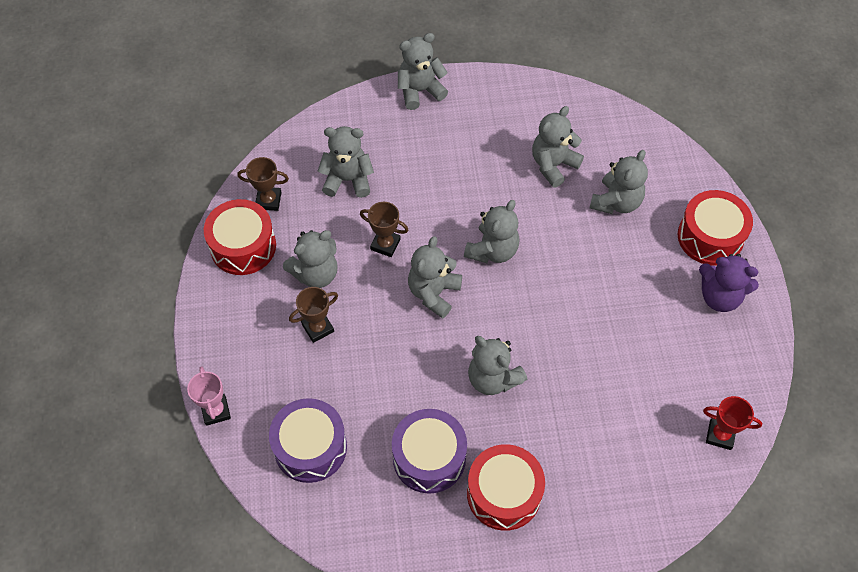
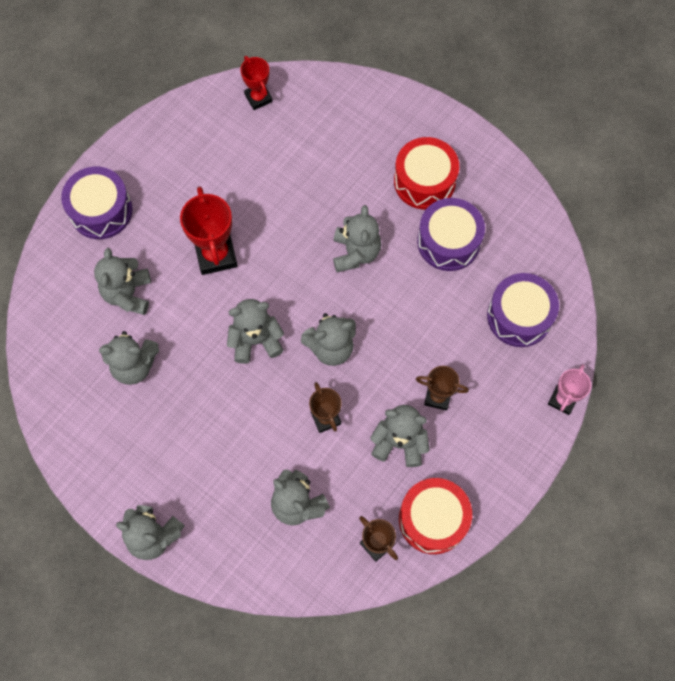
camera: 135 degrees left, 10 degrees up
grey teddy bear [590,150,648,214] -> grey teddy bear turned 75 degrees counterclockwise [94,248,151,315]
red drum [678,190,753,266] -> purple drum [61,167,132,239]
purple teddy bear [699,254,759,312] -> none
none -> red trophy [180,186,238,275]

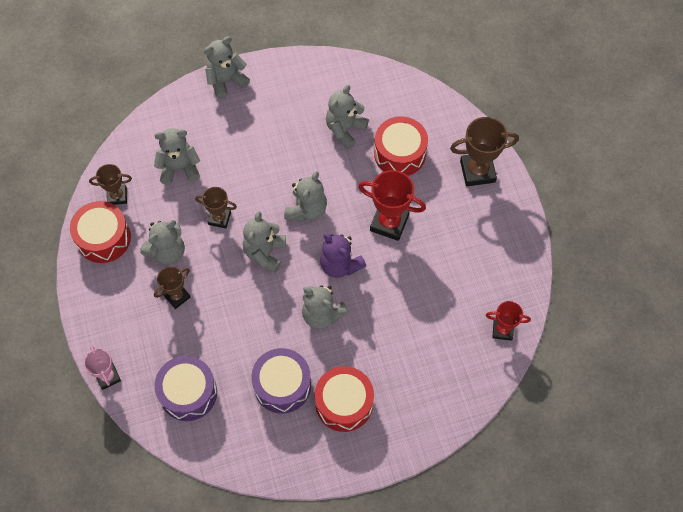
camera: 125 degrees right, 5 degrees down
purple drum [61,167,132,239] -> brown trophy [450,117,519,187]
grey teddy bear [94,248,151,315] -> red drum [374,117,428,176]
none -> purple teddy bear [320,233,366,278]

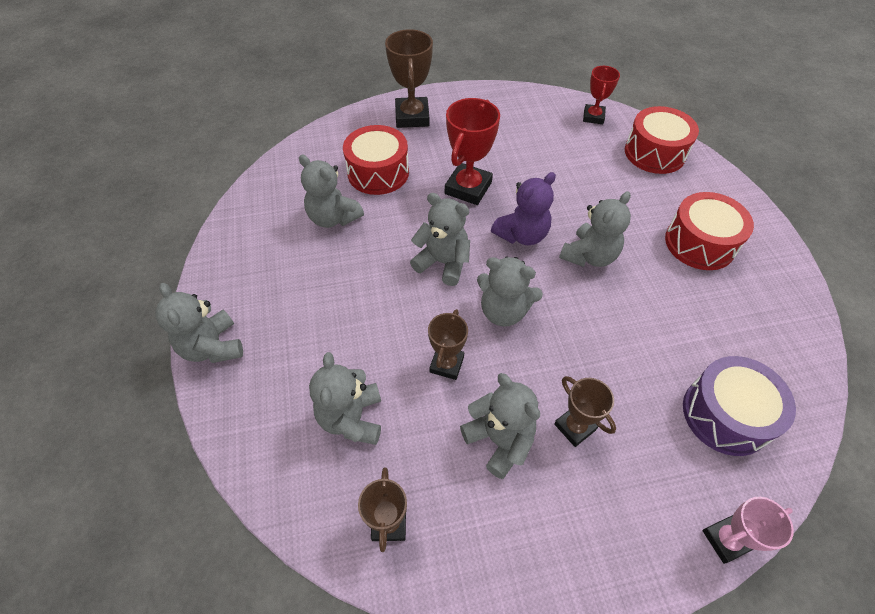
camera: 85 degrees left, 10 degrees down
red drum [70,201,131,263] -> red drum moved to [625,106,699,174]
purple drum [251,348,311,414] -> none

